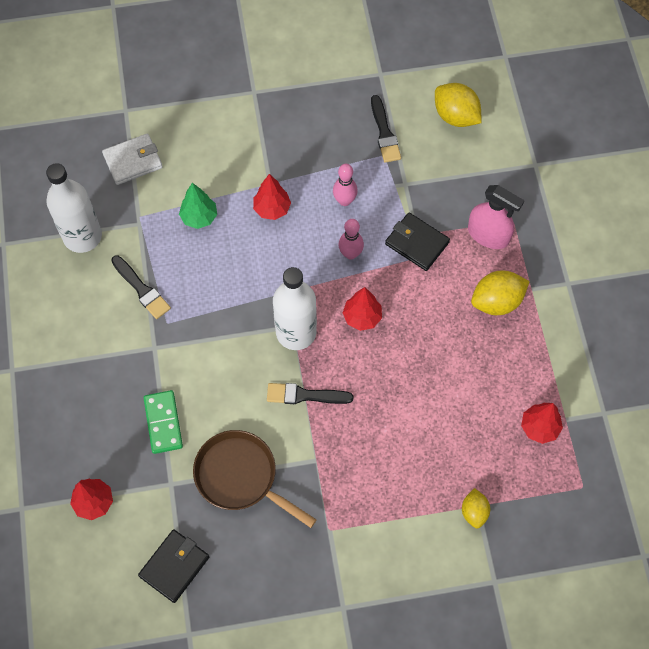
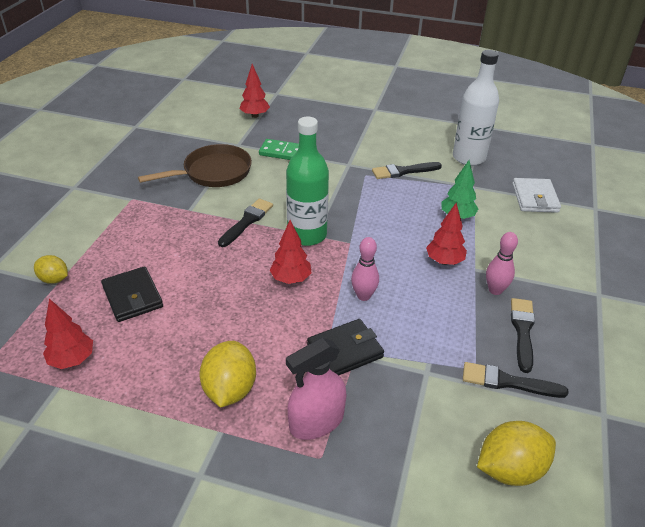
camera: 115 degrees right, 25 degrees down
black wallet [138,529,209,603] -> black wallet moved to [101,266,163,322]
white bottle [273,267,317,350] -> green bottle [286,117,329,246]
pink bowling pin [333,164,358,206] -> pink bowling pin moved to [486,232,518,295]
none -> black brush [511,298,535,373]

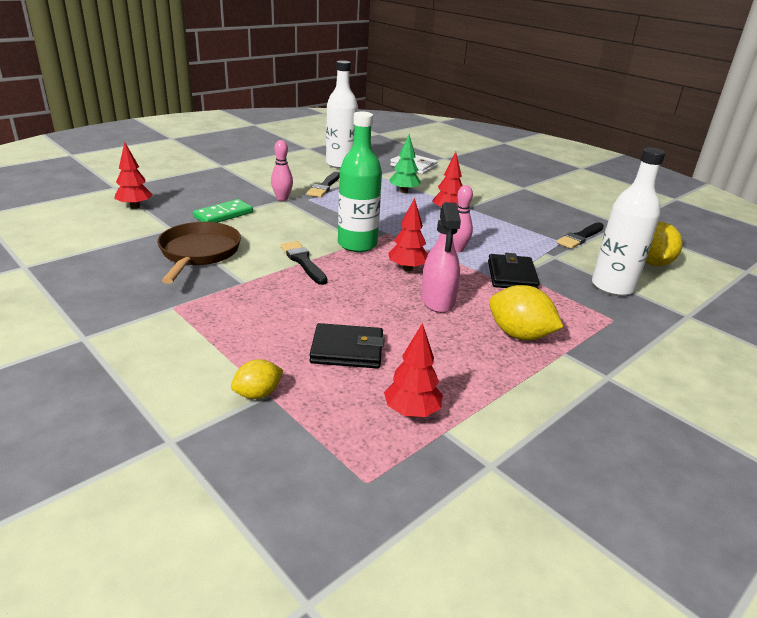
camera: 60 degrees left, 10 degrees down
pink spray bottle [286,338,347,440] -> pink spray bottle moved to [421,202,461,313]
pink bowling pin [486,232,518,295] -> pink bowling pin moved to [271,140,293,201]
black brush [511,298,535,373] -> none
none -> white bottle [592,147,665,296]

